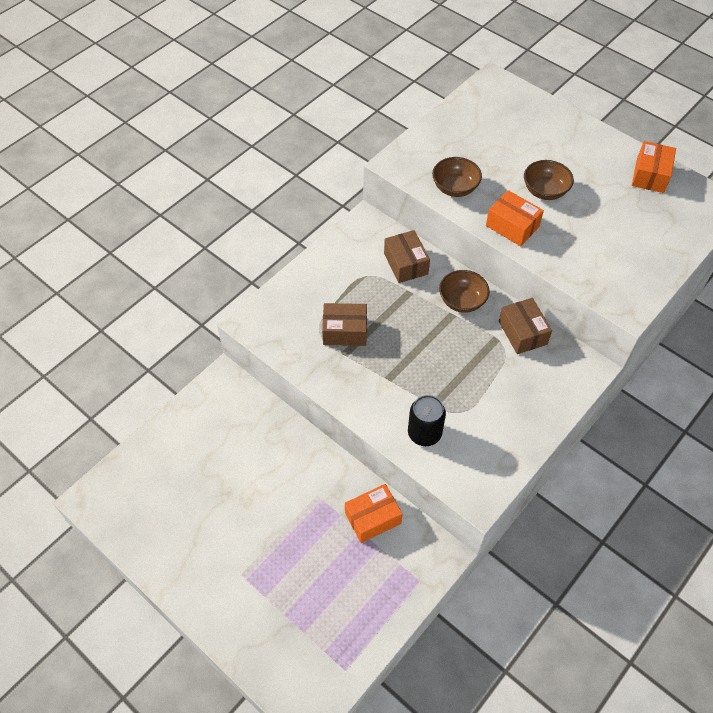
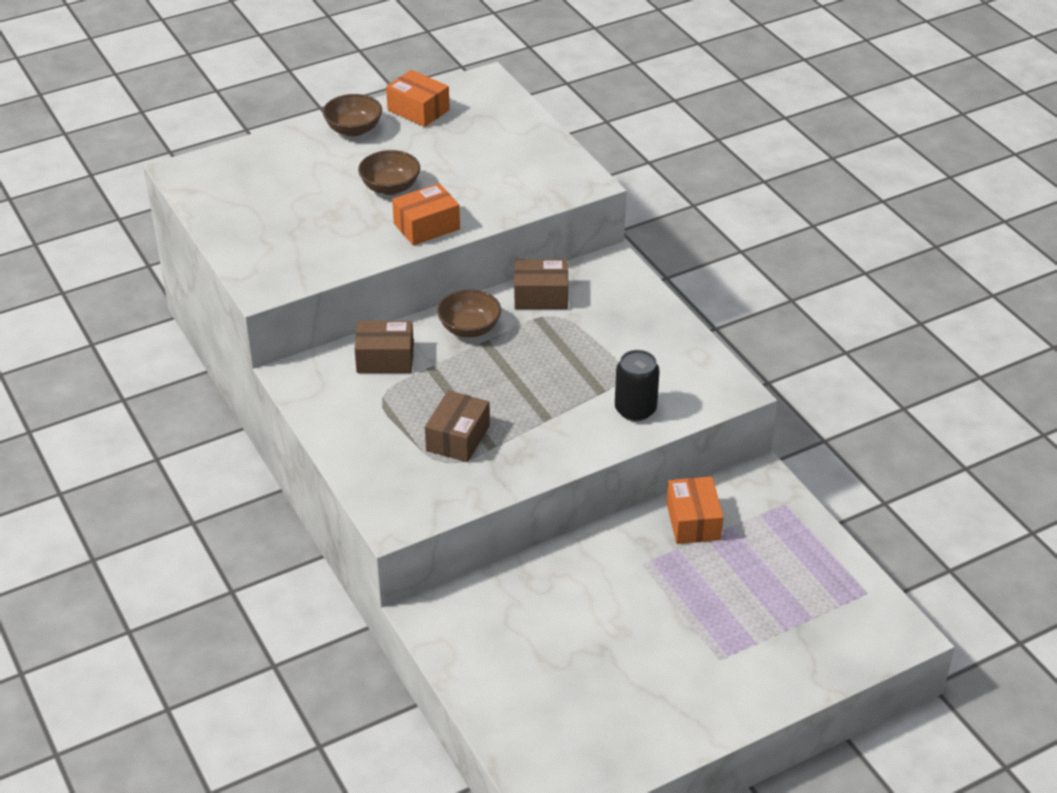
camera: 70 degrees left, 15 degrees down
brown bowl [432,157,482,197] -> brown bowl moved to [323,94,382,137]

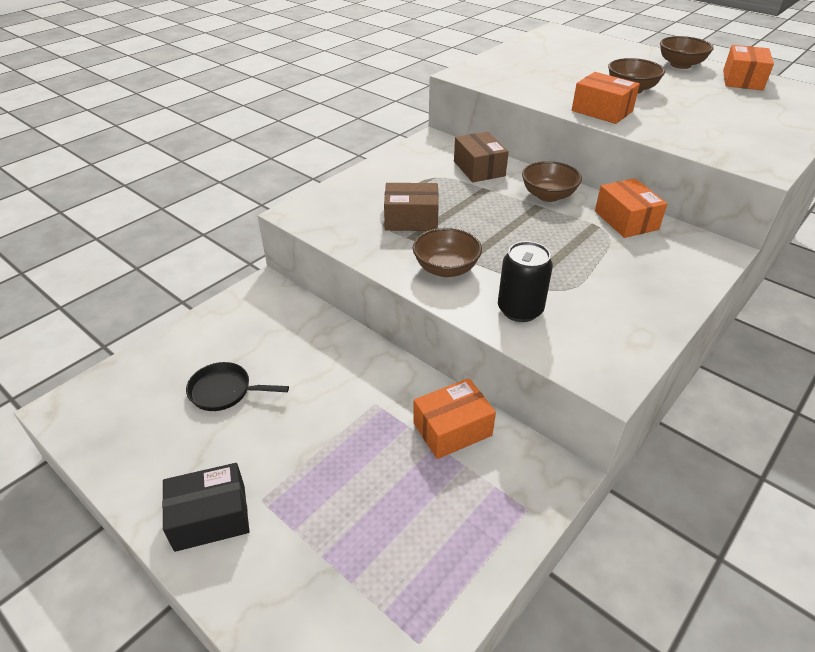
camera: 70 degrees right, 0 degrees up
brown box [514,259,568,309] -> orange box [595,178,667,238]
none -> black box [162,463,250,552]
none -> black pan [186,362,289,411]
none -> brown bowl [413,228,482,277]

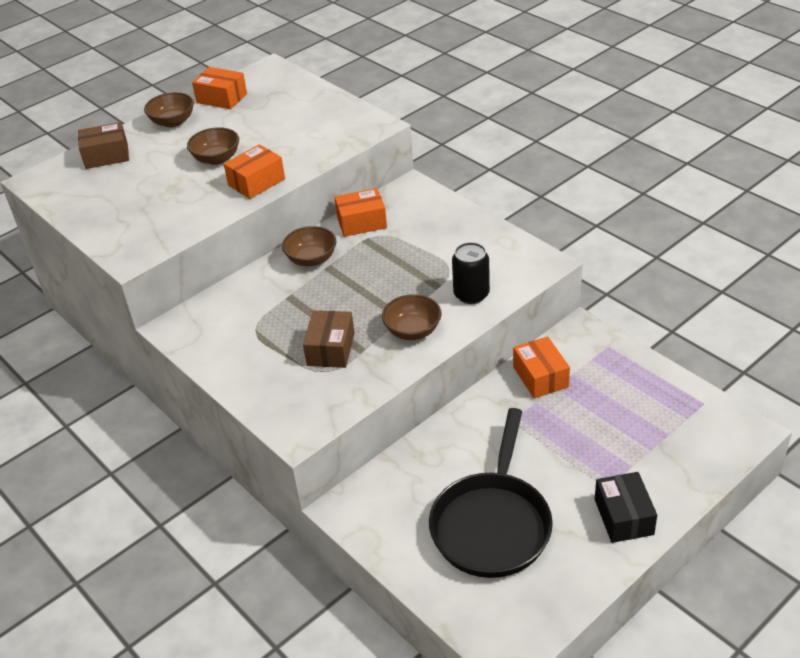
camera: 80 degrees left, 0 degrees up
black pan [186,362,289,411] -> black pan [429,408,553,578], size x2.13
brown box [454,131,509,182] -> brown box moved to [78,122,129,169]

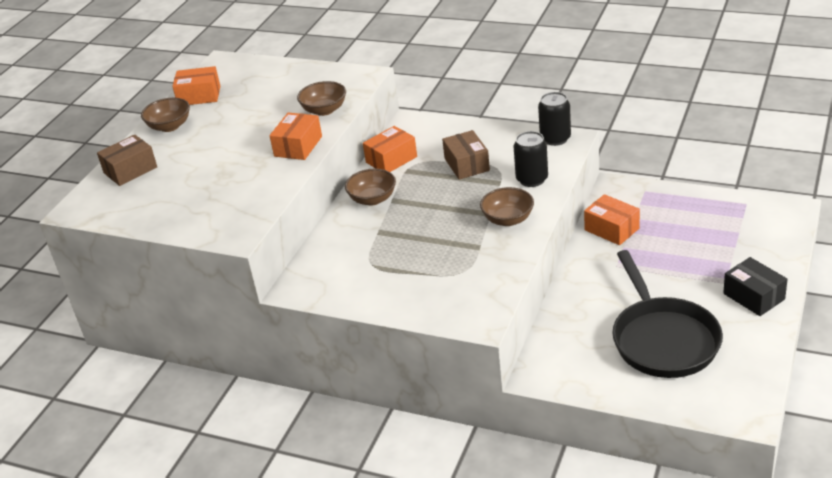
camera: 25 degrees left, 5 degrees down
brown bowl [187,127,239,165] -> brown bowl moved to [297,81,346,116]
brown box [303,310,354,368] -> brown box moved to [442,130,490,180]
none -> black can [538,92,571,146]

